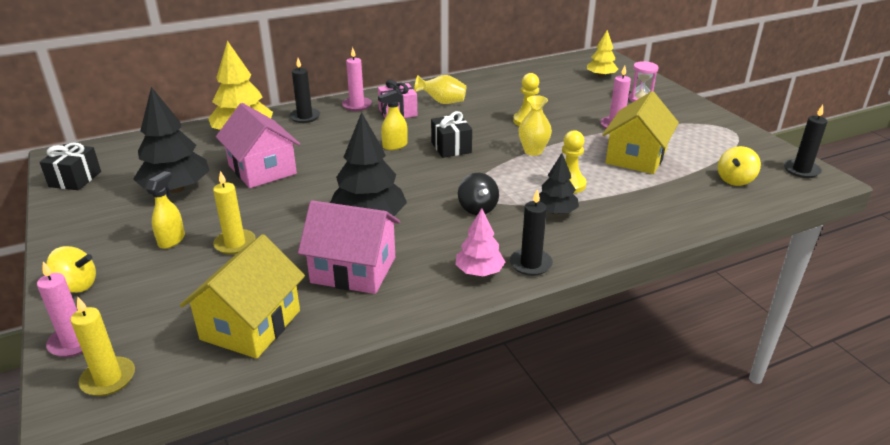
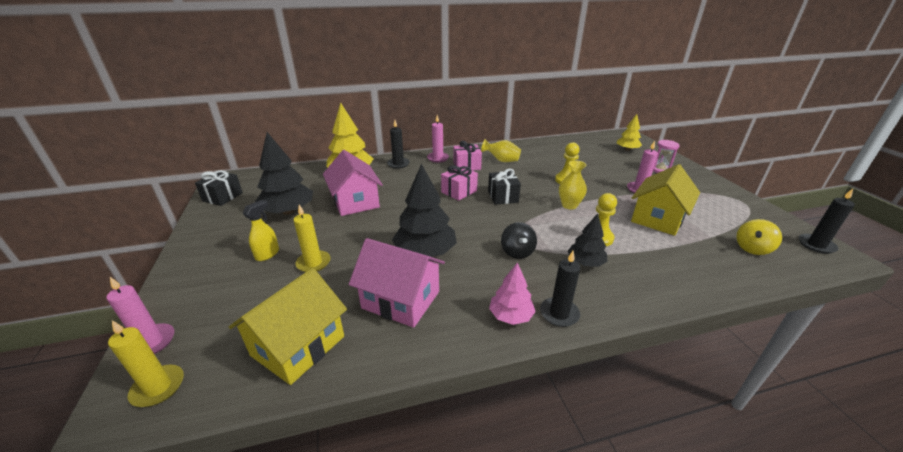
camera: 10 degrees right, 0 degrees up
yellow spinning top [46,246,96,293] -> none
yellow spray bottle [378,90,407,150] -> pink gift [441,165,478,201]

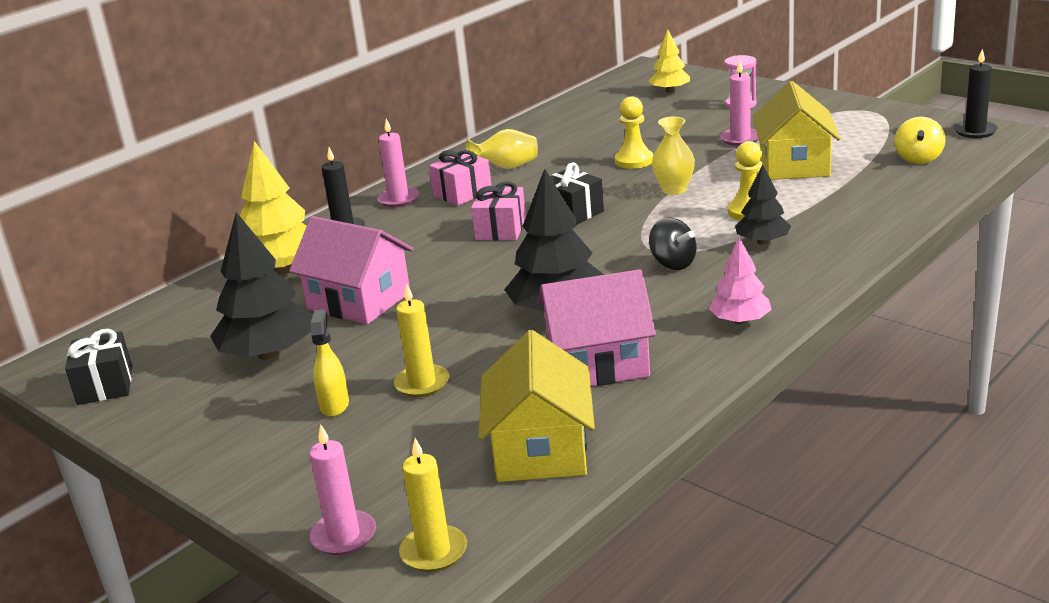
camera: 30 degrees left, 5 degrees down
black candle [540,251,580,327] -> none

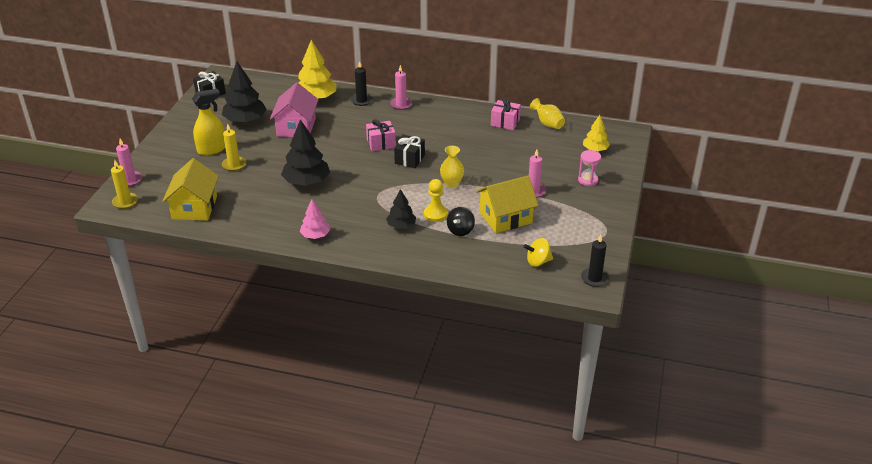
camera: 60 degrees right, 10 degrees up
yellow spray bottle [311,309,349,417] -> yellow spray bottle [192,89,225,155], size x1.58
pink gift [429,150,492,206] -> pink gift moved to [491,98,521,130]
yellow vase [466,129,538,169] -> yellow vase moved to [530,98,565,129]
yellow house [479,330,595,482] -> yellow house turned 60 degrees counterclockwise [162,158,219,221]
pink house [537,269,656,386] -> none
yellow pawn [615,96,653,169] -> none
black spinning top [649,217,697,270] -> black spinning top moved to [447,207,475,236]

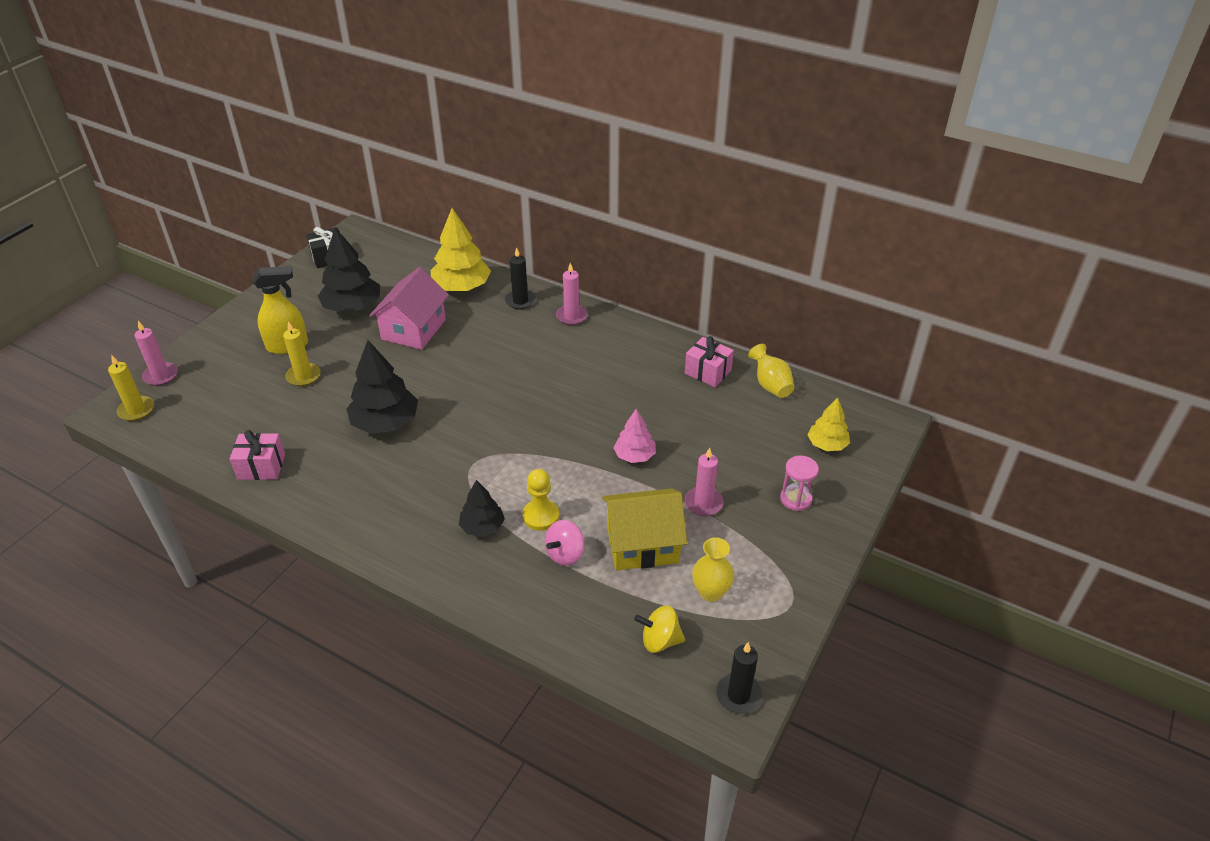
camera: 15 degrees right, 5 degrees up
yellow house [162,158,219,221] -> none
pink tree [300,199,330,239] -> pink tree moved to [613,409,656,463]
pink gift [366,119,396,151] -> pink gift moved to [230,430,285,480]
black gift [394,135,425,168] -> none
yellow vase [440,146,464,188] -> yellow vase moved to [692,537,734,602]
black spinning top [447,207,475,236] -> pink spinning top [545,520,584,566]

